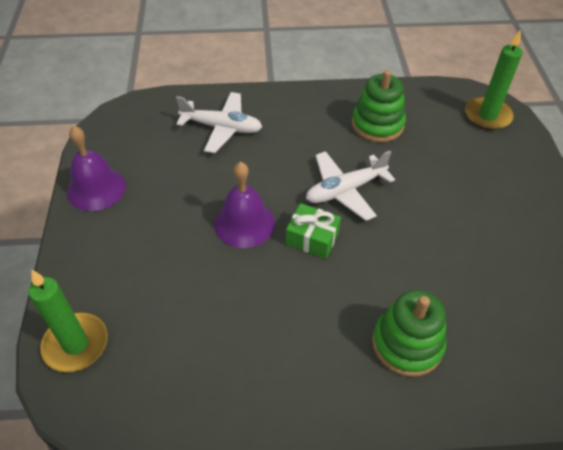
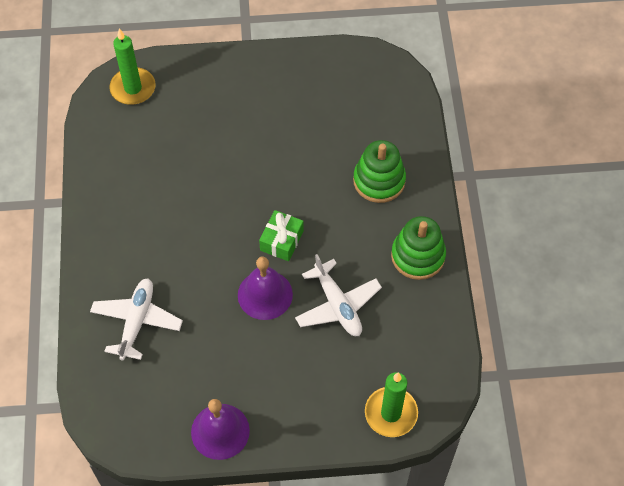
camera: 90 degrees left, 10 degrees up
white plane [306,151,395,221] -> white plane moved to [295,254,382,336]
green stacking toy [352,70,406,142] -> green stacking toy moved to [391,216,446,280]

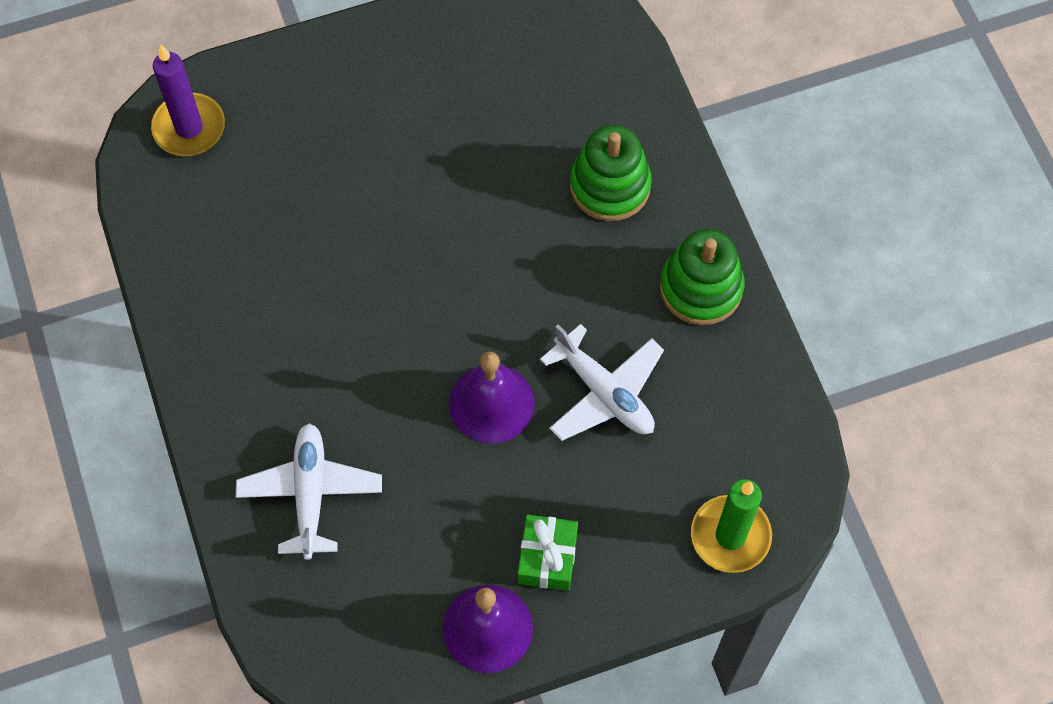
camera: 15 degrees left, 5 degrees up
green candle [109,29,156,105] -> purple candle [151,44,225,156]
green gift [259,210,304,261] -> green gift moved to [518,515,578,591]

